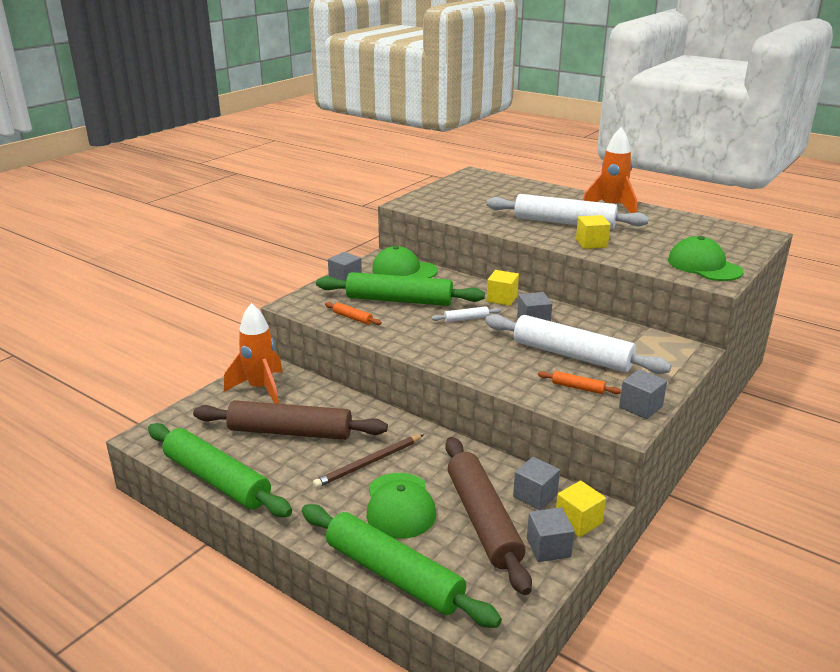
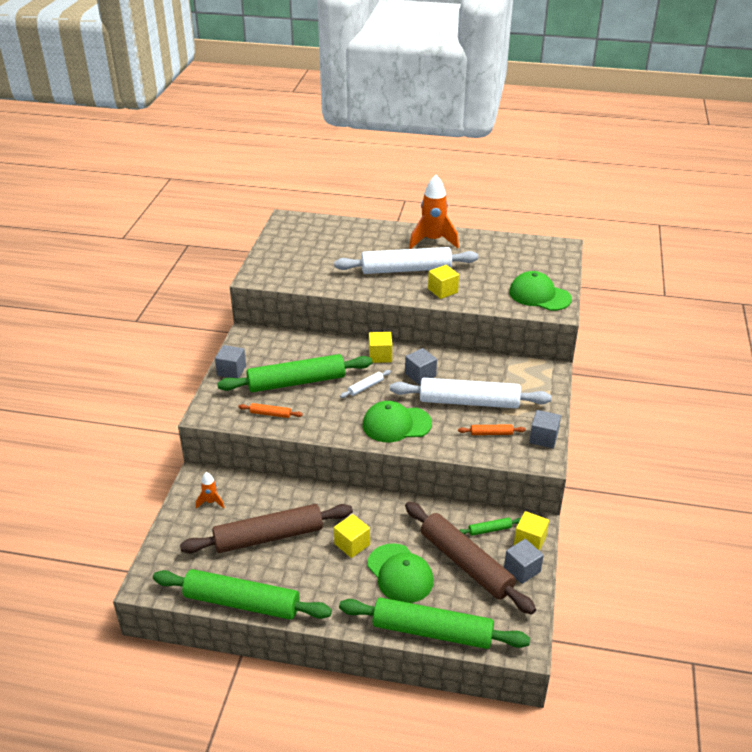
camera: 25 degrees left, 10 degrees up
orange rocket [224,303,283,404] -> orange rocket [196,472,225,509], size x0.48
brown pencil [313,435,424,488] -> yellow cube [334,514,370,558]
green cap [372,246,438,278] -> green cap moved to [363,401,432,442]
grey cube [513,457,560,510] -> green rolling pin [459,517,521,536]

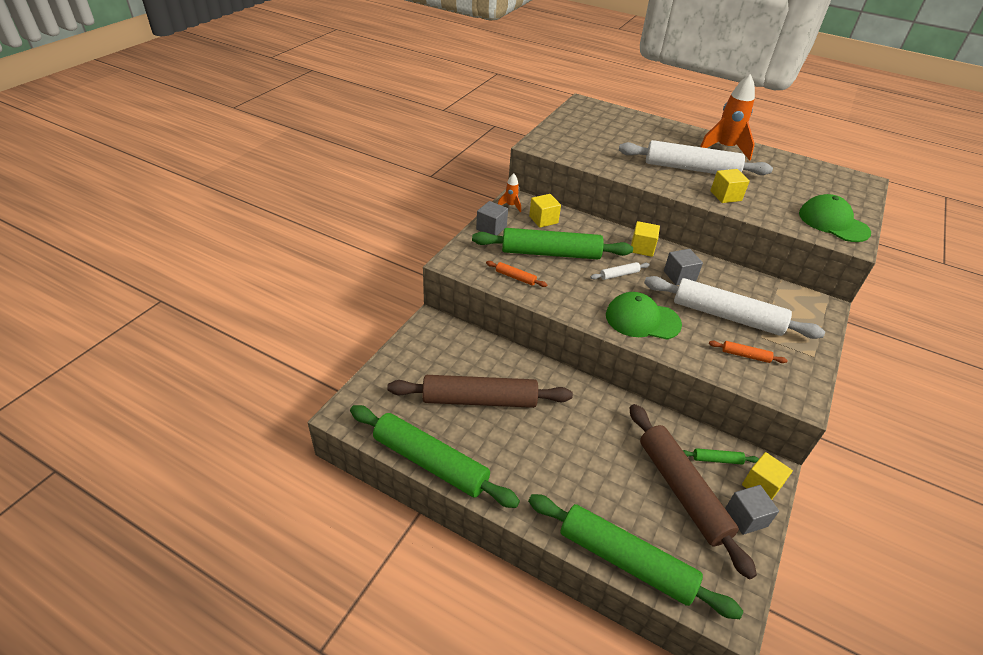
camera: 15 degrees right, 5 degrees up
orange rocket [196,472,225,509] -> orange rocket moved to [498,173,521,212]
yellow cube [334,514,370,558] -> yellow cube moved to [529,194,561,228]
green cap [367,543,434,603] -> none
grey cube [529,410,561,448] -> none

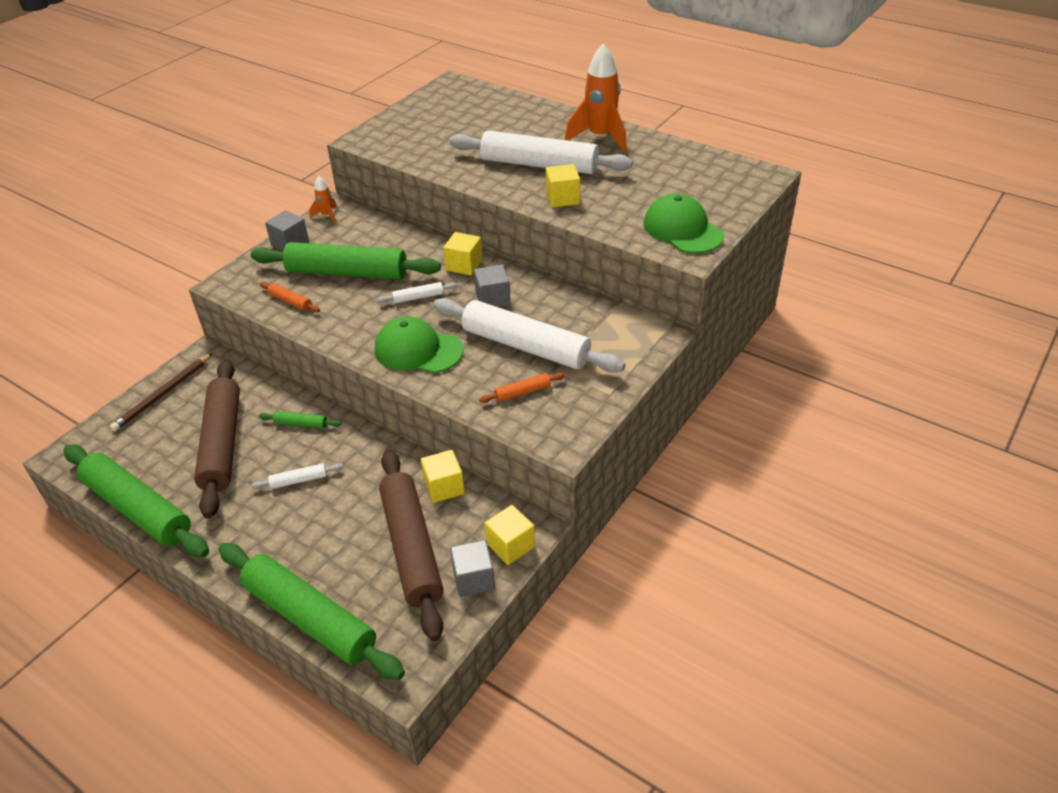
camera: 10 degrees right, 0 degrees up
brown rolling pin [387,375,573,408] -> brown rolling pin turned 75 degrees clockwise [194,359,240,518]
yellow cube [529,194,561,228] -> yellow cube moved to [421,450,465,503]
green rolling pin [683,448,759,465] -> green rolling pin moved to [259,411,341,429]
orange rolling pin [709,341,787,363] -> orange rolling pin turned 45 degrees counterclockwise [479,372,565,403]
none -> brown pencil [110,353,213,431]
none -> white rolling pin [251,463,343,489]

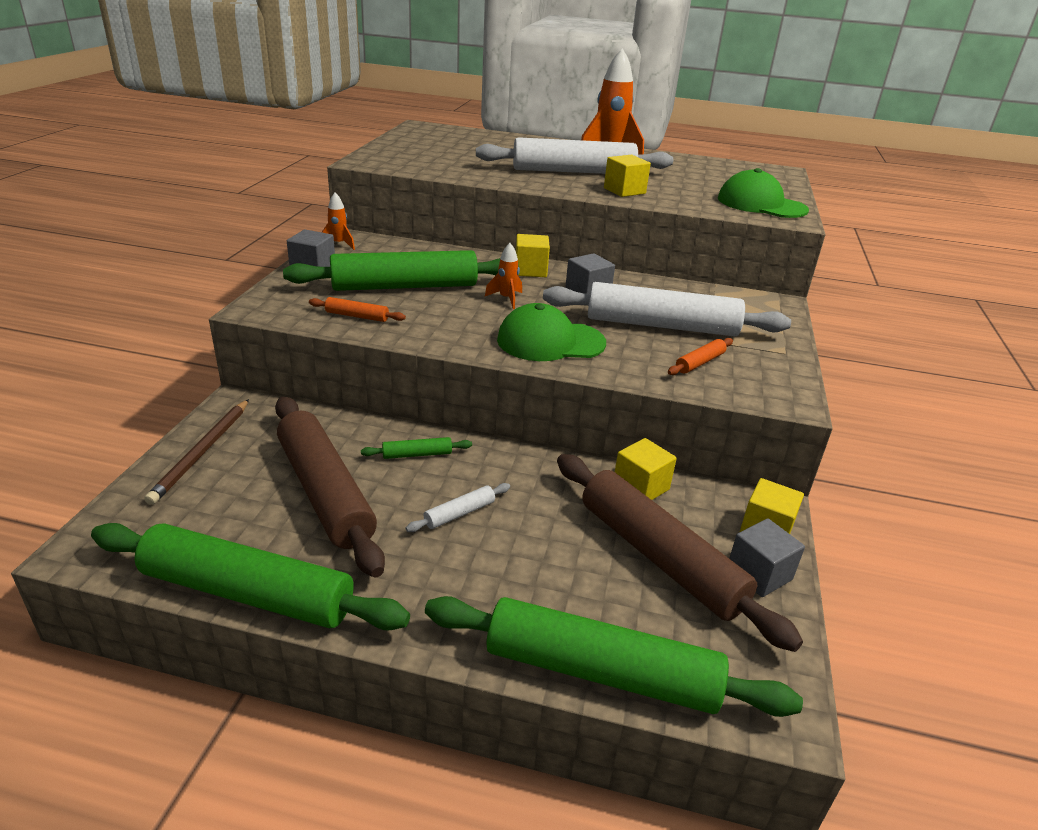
camera: 25 degrees left, 10 degrees down
white rolling pin [377,282,458,304] -> orange rocket [485,243,522,309]

